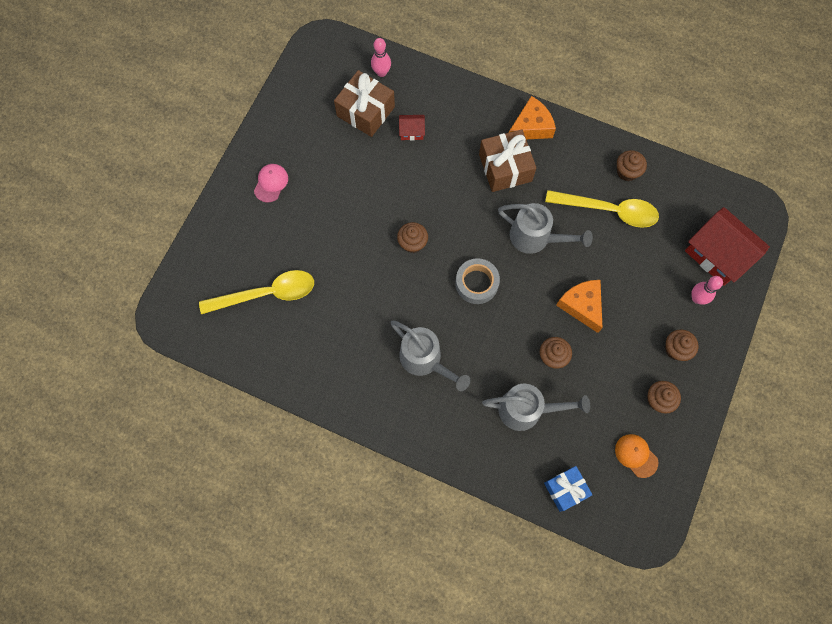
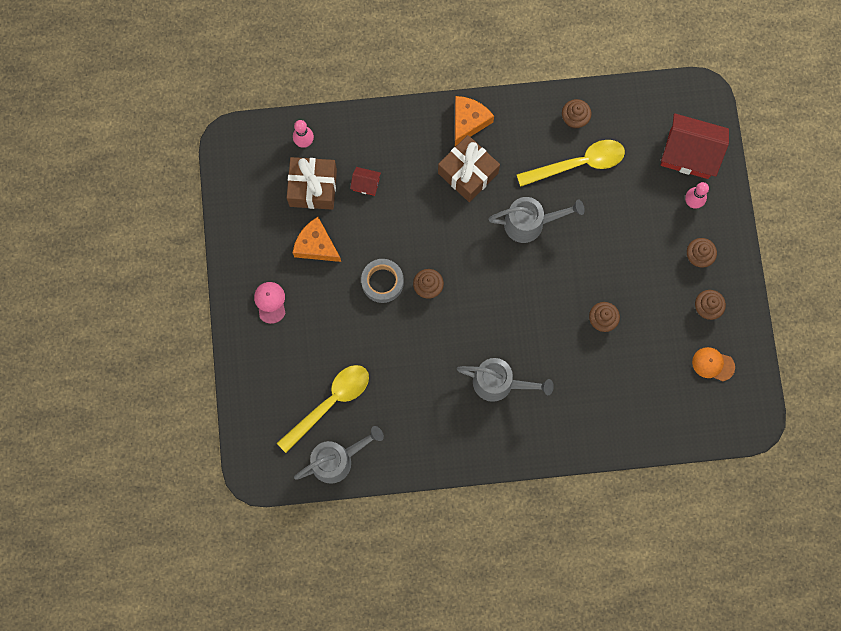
camera: 30 degrees left, 5 degrees up
red house [399,115,425,140] -> red house turned 45 degrees clockwise [350,167,381,196]
grey tape [455,258,500,304] -> grey tape moved to [361,259,404,303]
grey watering can [482,384,590,431] -> grey watering can moved to [294,426,384,484]
blue gift [544,466,593,512] -> none
orange cheese [556,280,603,333] -> orange cheese moved to [293,217,341,262]

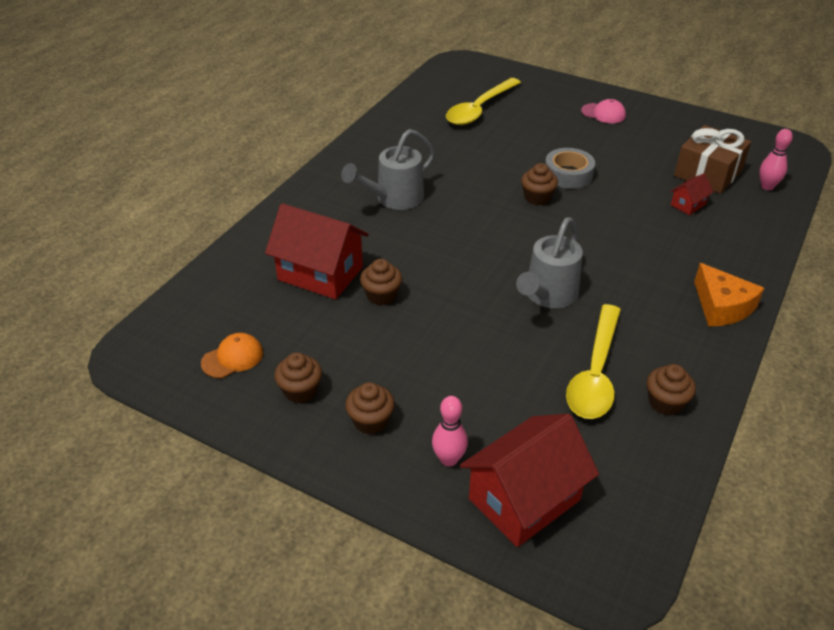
camera: 125 degrees right, 35 degrees down
yellow spoon [277,365,369,453] -> yellow spoon turned 45 degrees clockwise [446,78,521,125]
orange cheese [293,217,341,262] -> none
grey watering can [294,426,384,484] -> none
brown gift [438,135,500,202] -> none
none -> red house [265,203,369,299]

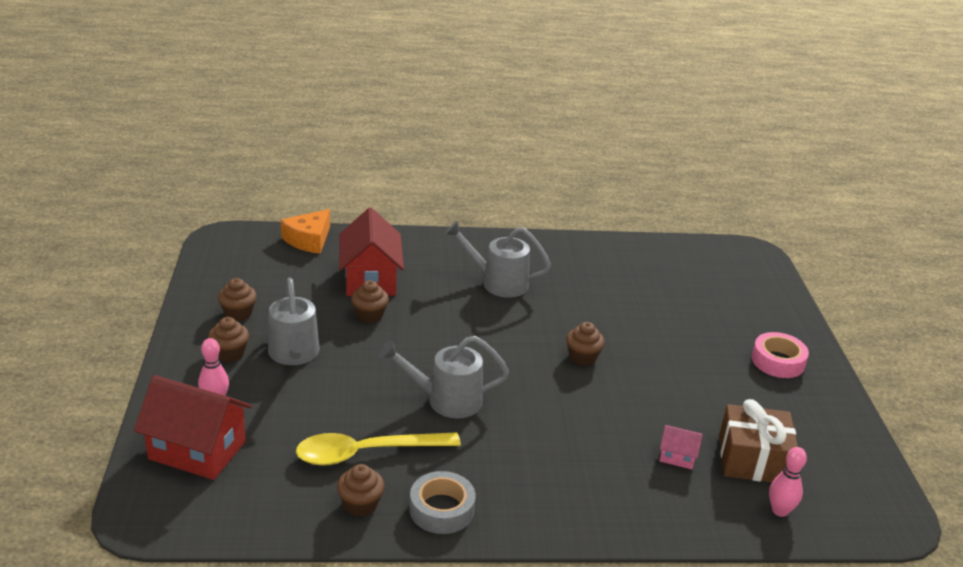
camera: 55 degrees right, 10 degrees down
orange cap [201,333,263,378] -> none
yellow spoon [446,78,521,125] -> none
grey tape [545,148,595,189] -> grey tape moved to [409,471,476,534]
pink cap [581,99,626,123] -> pink tape [751,332,809,378]
red house [670,173,713,215] -> pink house [660,425,703,469]
orange cheese [694,263,764,326] -> orange cheese moved to [281,209,330,254]
none -> grey watering can [268,278,319,365]

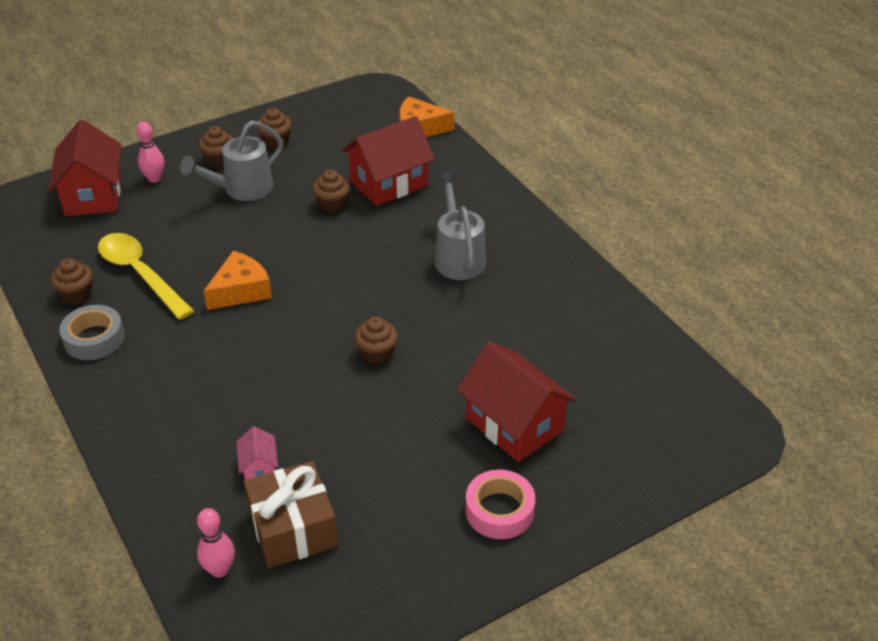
camera: 65 degrees right, 10 degrees up
grey watering can [379,336,509,418] -> orange cheese [204,251,272,310]
none -> red house [457,341,577,462]

